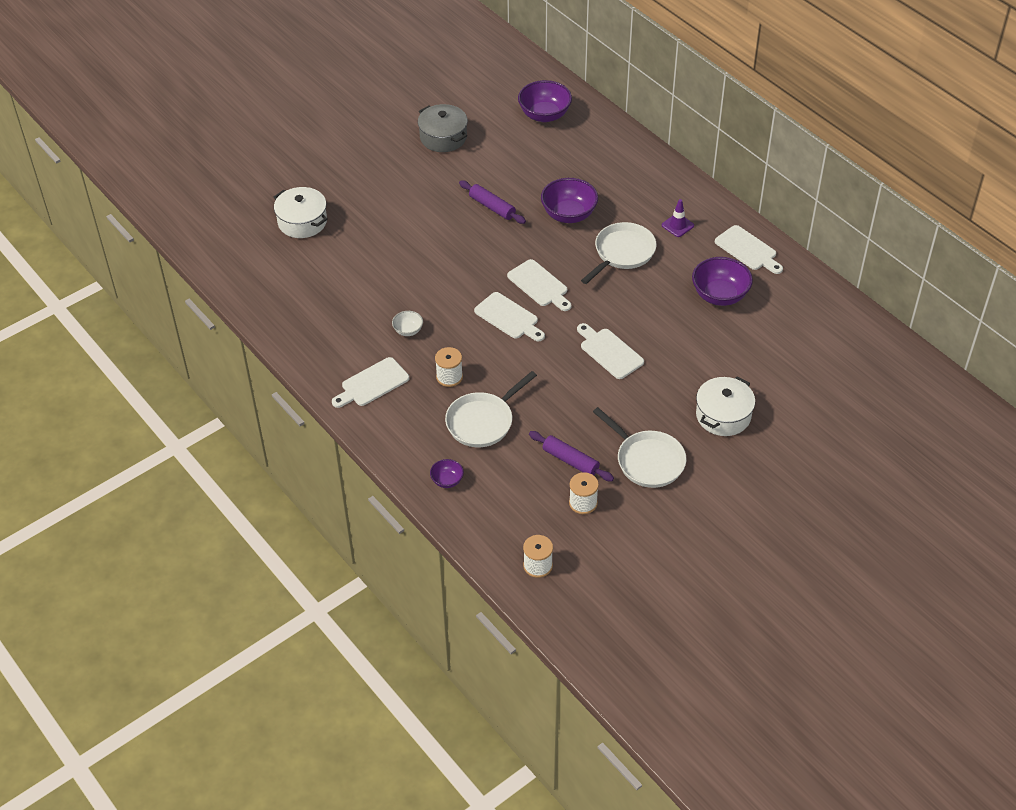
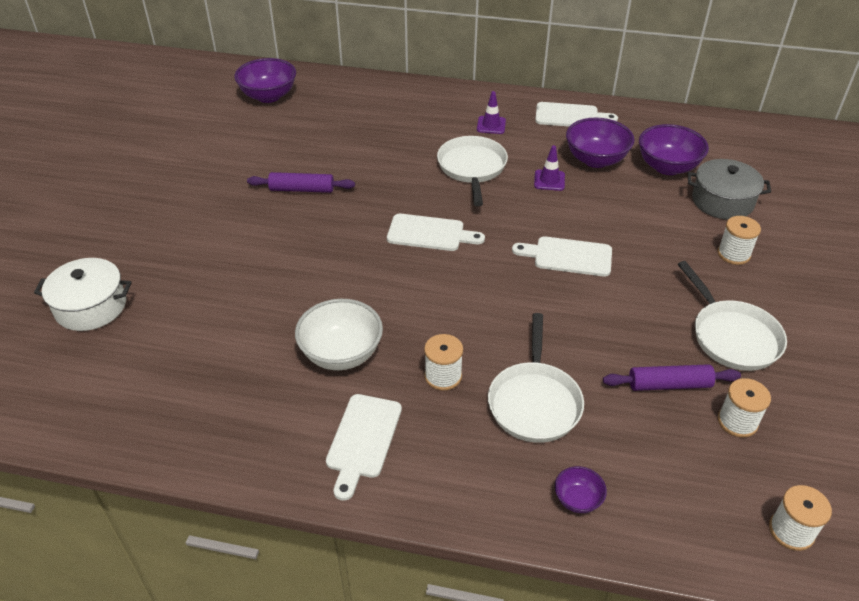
camera: 40 degrees left, 5 degrees down
white bowl [392,311,423,336] -> white bowl [295,299,383,370], size x1.95
grey pot [418,104,468,152] -> grey pot moved to [687,159,771,220]
white cutting board [474,292,545,341] -> none
purple bowl [541,178,598,223] -> purple bowl moved to [639,124,709,175]
white pan [593,407,686,488] -> white pan turned 60 degrees clockwise [678,261,787,371]
white pot [696,376,755,436] -> white spool [717,216,761,265]
none -> purple traffic cone [534,145,565,191]

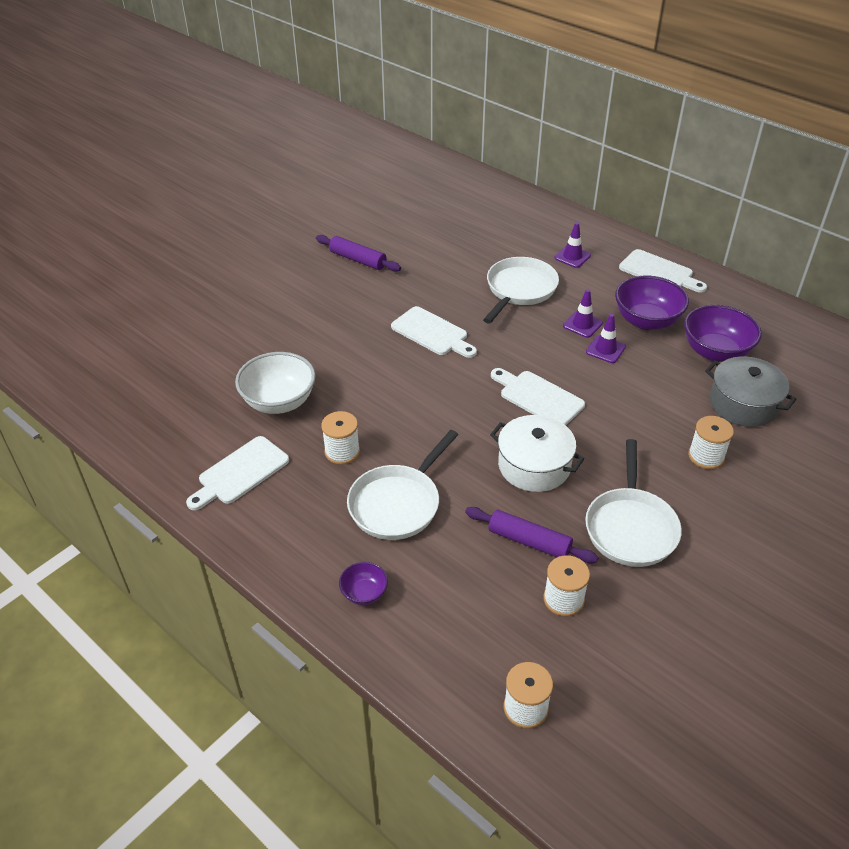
camera: 30 degrees right, 0 degrees up
white pot [34,258,132,331] -> white pot moved to [490,415,584,492]
purple bowl [234,58,296,103] -> none
none -> purple traffic cone [586,314,626,363]

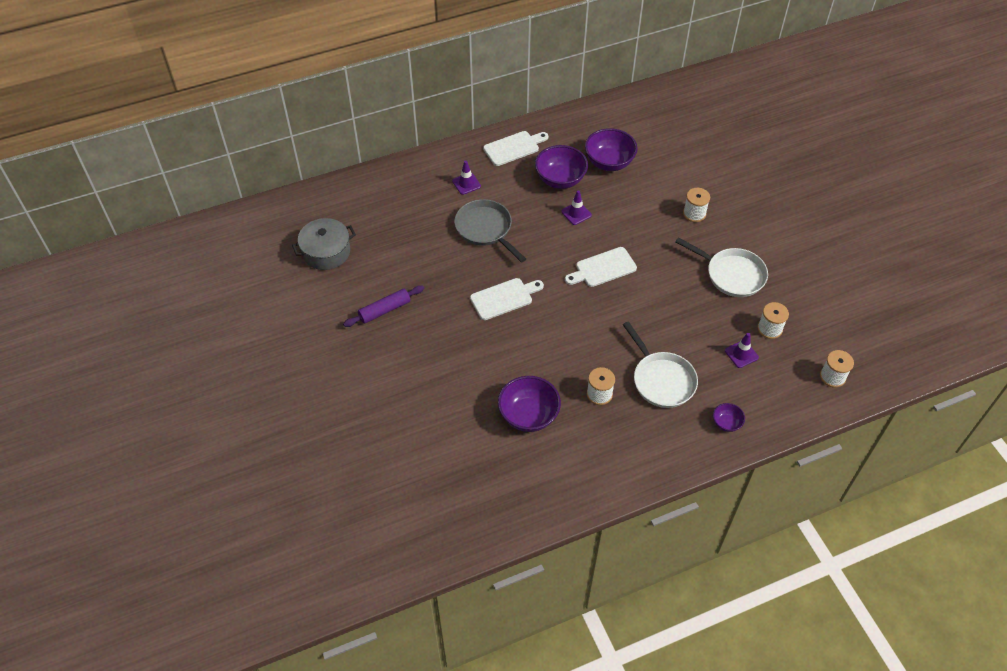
camera: 65 degrees left, 10 degrees up
white cutting board [186,436,289,510] -> none
white bowl [235,352,316,414] -> purple bowl [498,376,561,432]
purple rolling pin [465,507,599,563] -> none
white pan [483,257,559,324] -> grey pan [455,199,526,263]
white pot [490,415,584,492] -> none
purple traffic cone [563,289,603,338] -> purple traffic cone moved to [725,333,759,368]
grey pot [705,357,797,427] -> grey pot moved to [292,218,356,270]

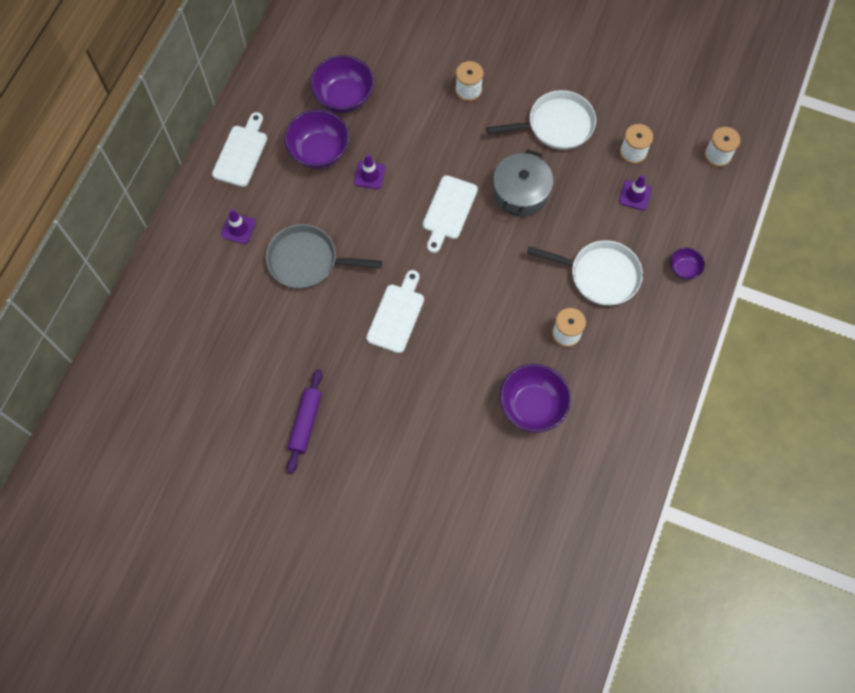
camera: 45 degrees left, 15 degrees up
grey pot [292,218,356,270] -> grey pot moved to [493,149,553,217]

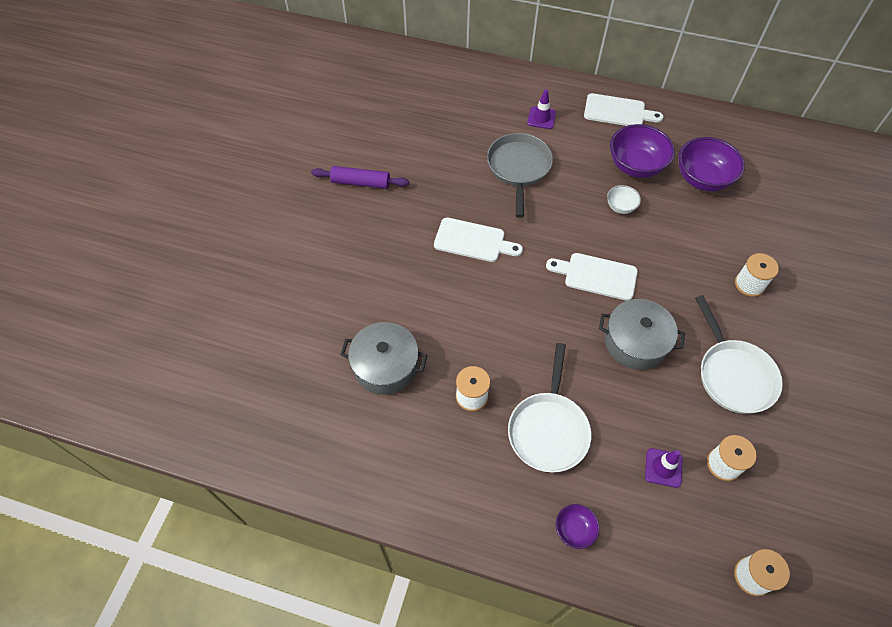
camera: 85 degrees right, 10 degrees down
purple traffic cone [354,154,386,189] -> white bowl [607,185,641,214]
purple bowl [500,364,571,432] -> grey pot [340,322,427,395]

